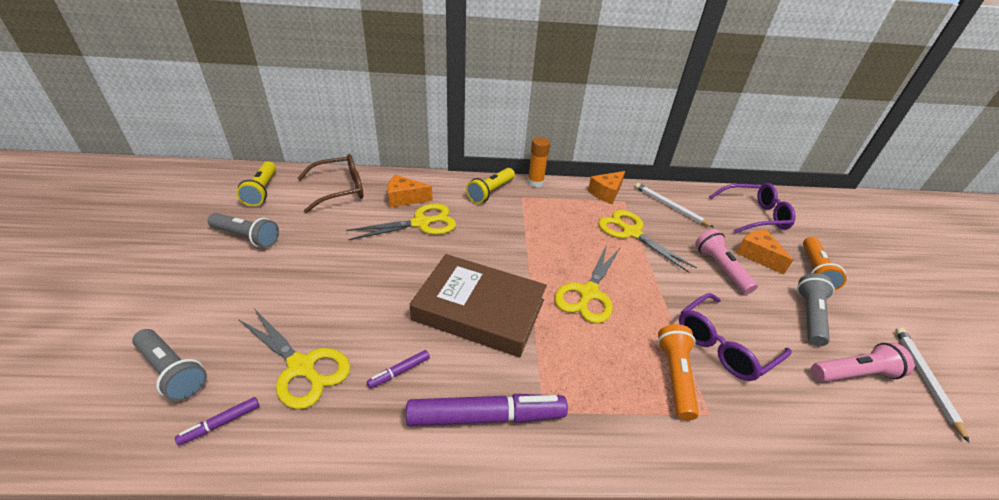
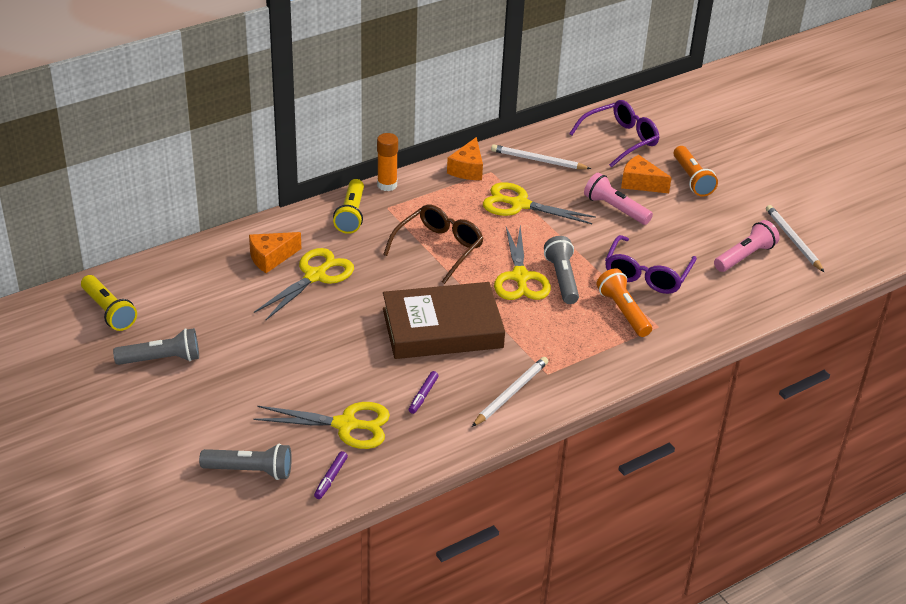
camera: 30 degrees left, 0 degrees up
brown glasses [297,154,364,213] -> brown glasses moved to [383,204,484,284]
purple marker [406,394,568,426] -> white pencil [472,357,548,427]
grey flashlight [797,273,835,346] -> grey flashlight moved to [544,236,579,304]

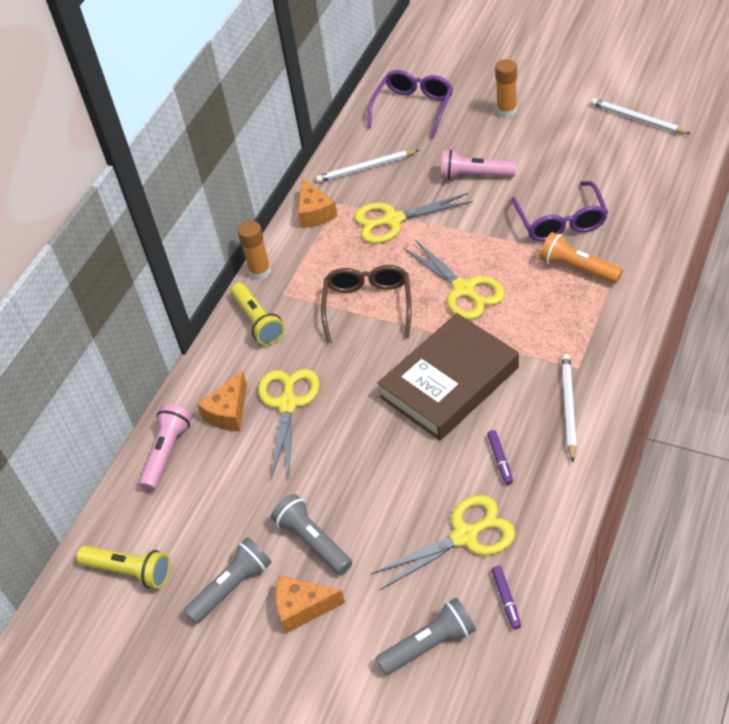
camera: 25 degrees left, 10 degrees up
grey flashlight [544,236,579,304] -> grey flashlight moved to [271,494,352,575]
orange cheese [621,155,672,193] -> orange cheese moved to [275,575,345,633]
orange flashlight [674,146,718,197] -> orange glue stick [495,59,517,118]
pink flashlight [714,220,779,272] -> pink flashlight moved to [139,404,192,491]

